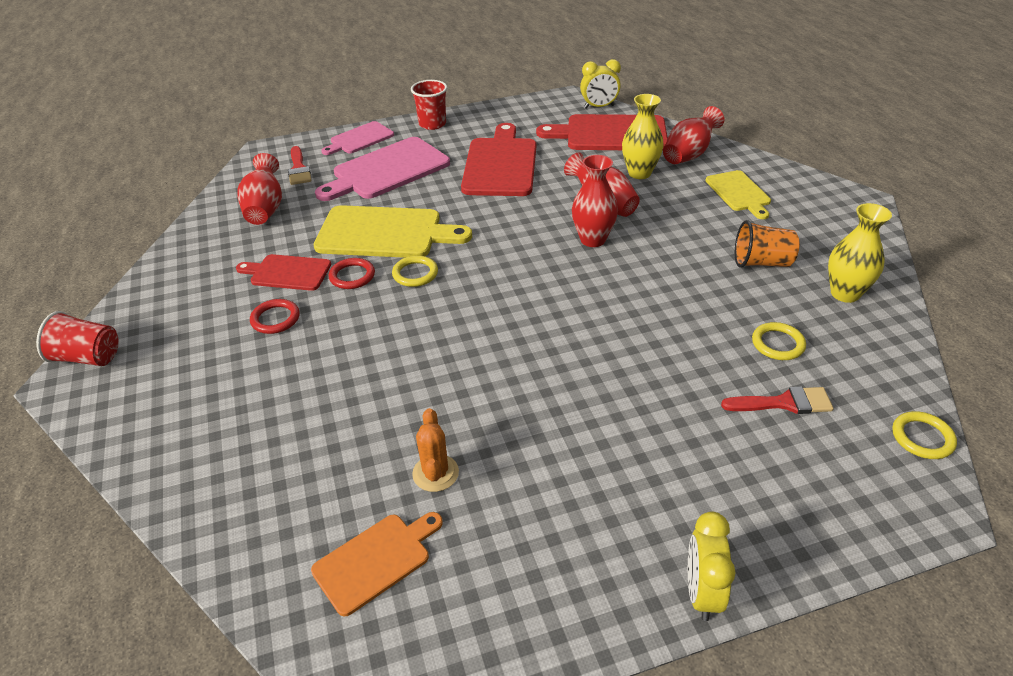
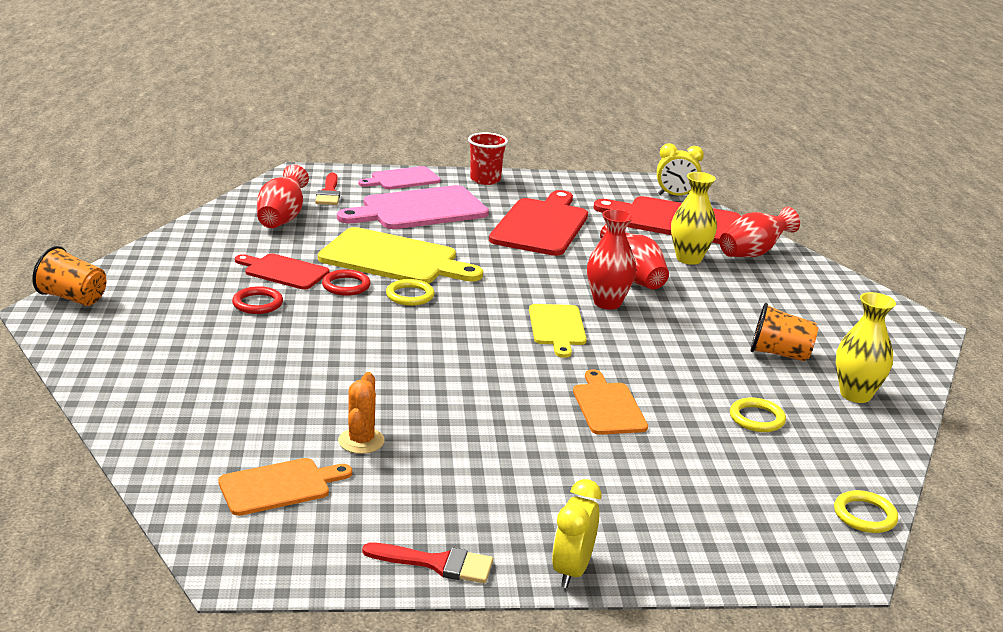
camera: 10 degrees right, 15 degrees down
red cup [36,311,119,366] -> orange cup [32,246,106,306]
yellow cutting board [706,170,771,219] -> yellow cutting board moved to [529,304,587,358]
red brush [721,386,834,414] -> red brush moved to [362,542,493,583]
none -> orange cutting board [573,369,648,435]

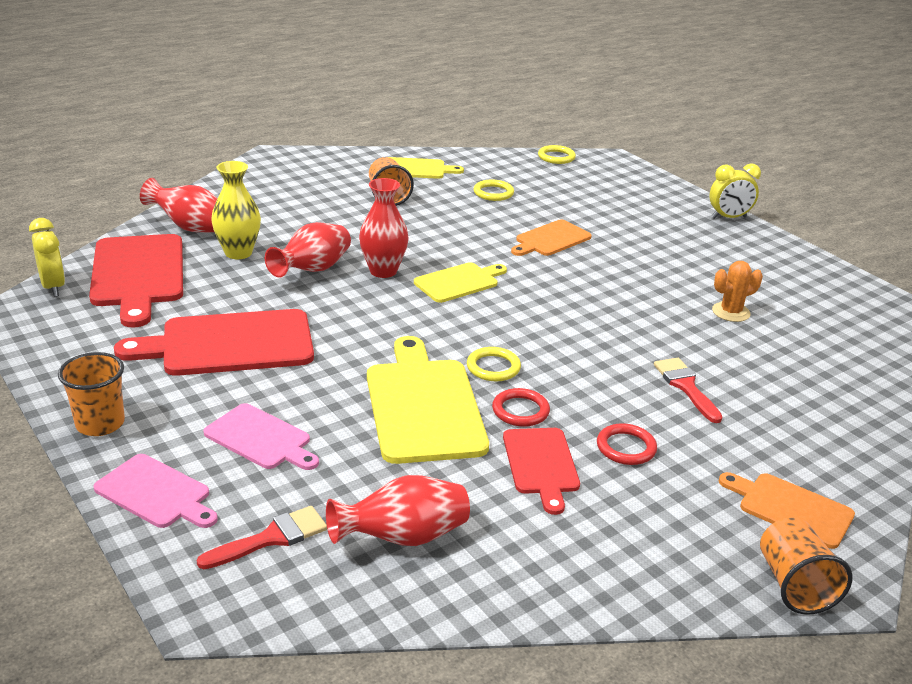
camera: 120 degrees left, 5 degrees up
orange cutting board [218,458,352,516] -> orange cutting board moved to [719,472,855,549]
pink cutting board [337,185,489,229] -> pink cutting board [203,403,319,470], size x0.58
red brush [362,542,493,583] -> red brush moved to [654,358,723,423]
red cup [468,132,508,185] -> orange cup [58,352,125,436]
yellow vase [836,292,896,403] -> yellow cutting board [389,157,464,179]

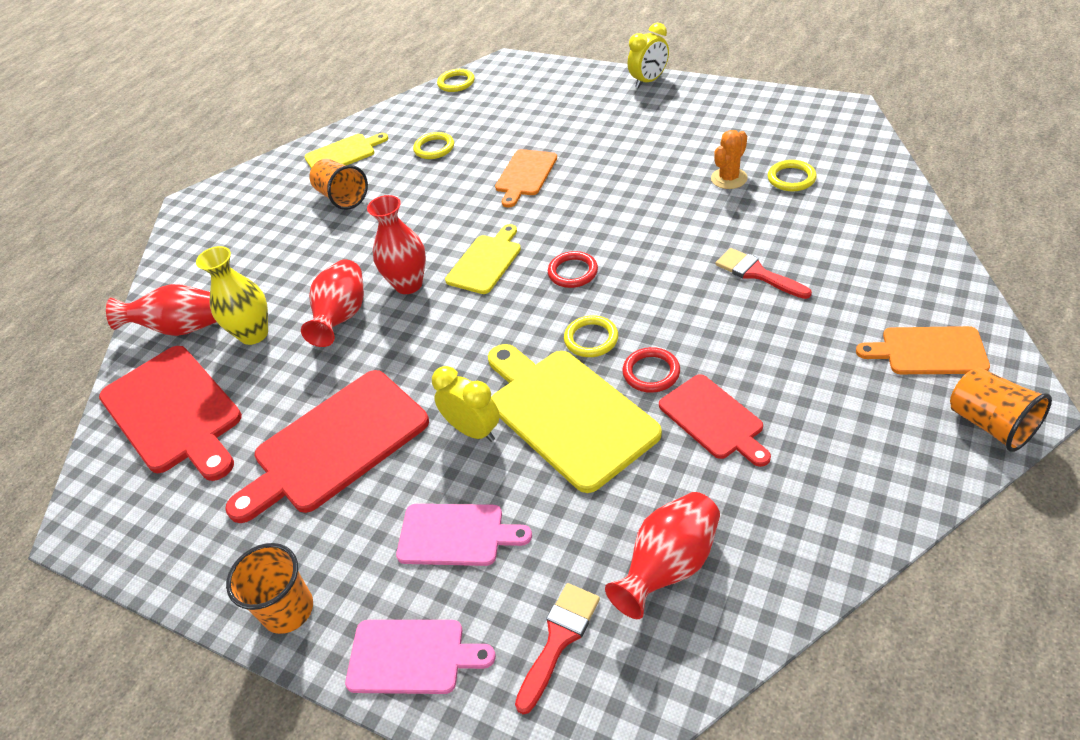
camera: 20 degrees left, 15 degrees up
yellow clock [29,218,65,297] -> yellow clock moved to [432,366,500,442]
red ring [597,423,657,465] -> red ring moved to [548,251,598,288]
none -> yellow ring [768,160,817,191]

